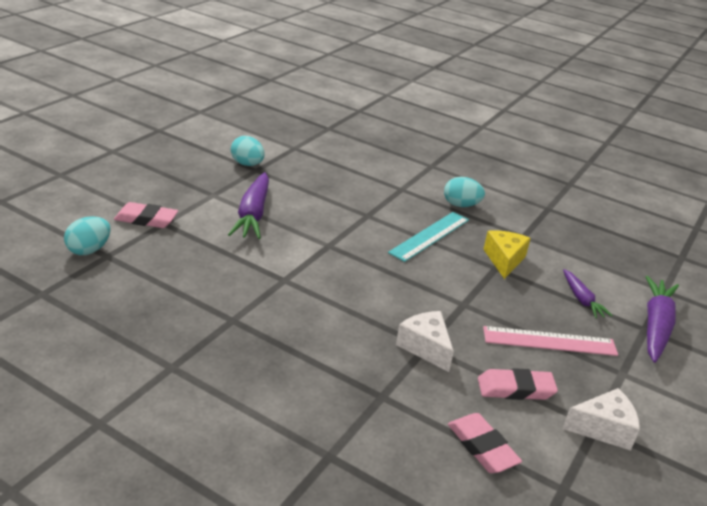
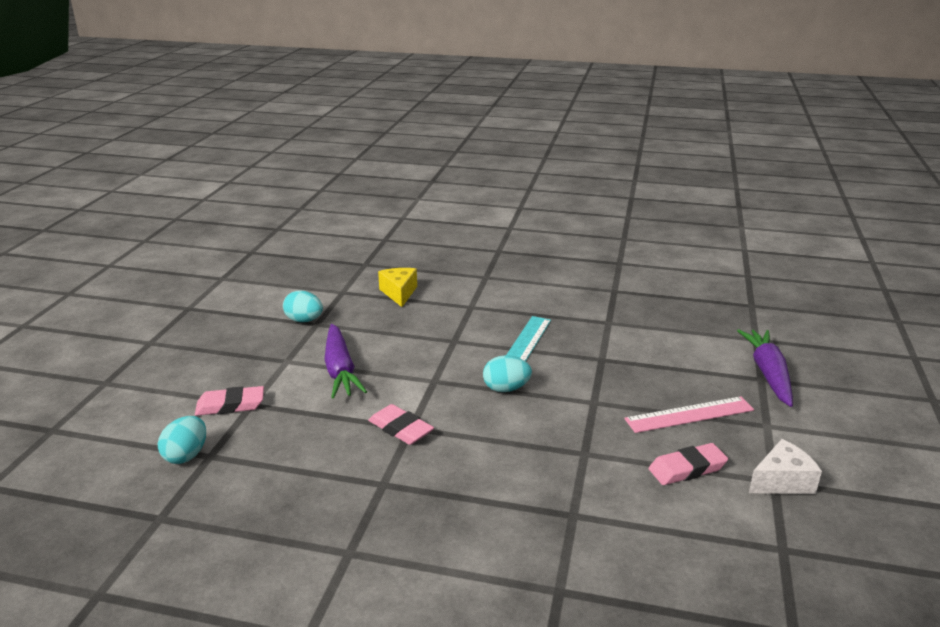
camera: 15 degrees left, 5 degrees down
white cheese [396,311,454,372] -> none
turquoise egg [444,177,485,207] -> turquoise egg moved to [483,355,532,392]
pink eraser [448,413,522,473] -> pink eraser moved to [368,404,434,445]
yellow cheese [483,230,531,279] -> yellow cheese moved to [378,268,417,307]
purple carrot [563,269,613,319] -> none

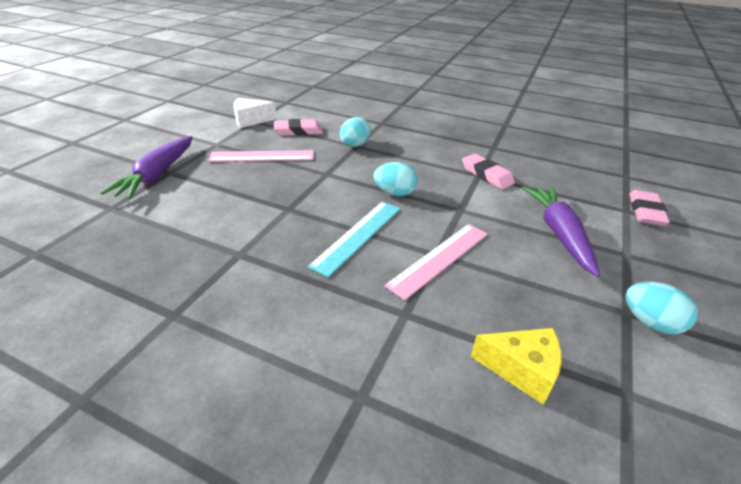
camera: 170 degrees left, 10 degrees up
turquoise egg [158,416,206,464] -> turquoise egg moved to [340,117,371,147]
pink eraser [195,386,264,416] -> pink eraser turned 75 degrees counterclockwise [629,190,670,226]
yellow cheese [378,268,417,307] -> yellow cheese turned 75 degrees counterclockwise [471,328,562,405]
none -> pink ruler [384,224,488,300]

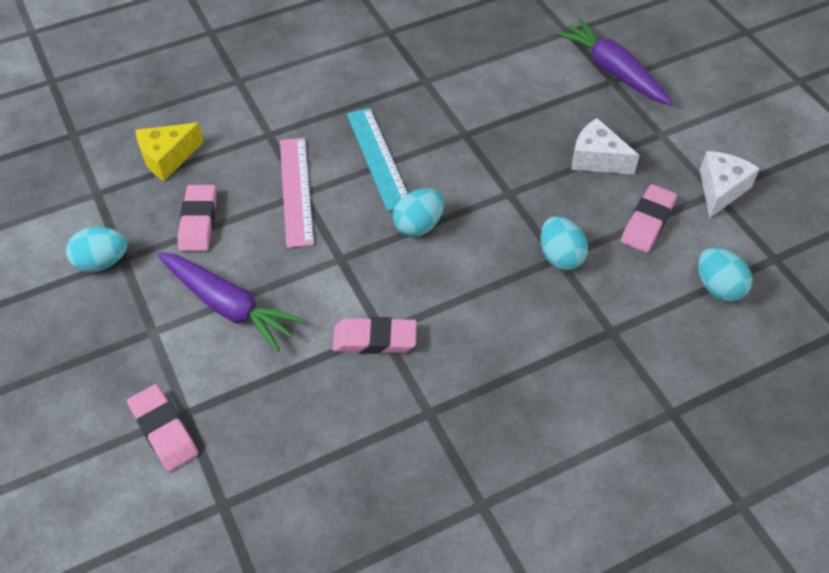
camera: 130 degrees right, 15 degrees up
pink ruler [208,150,314,162] -> white cheese [571,118,639,174]
none -> pink eraser [177,185,217,251]
none -> turquoise egg [698,247,753,302]

